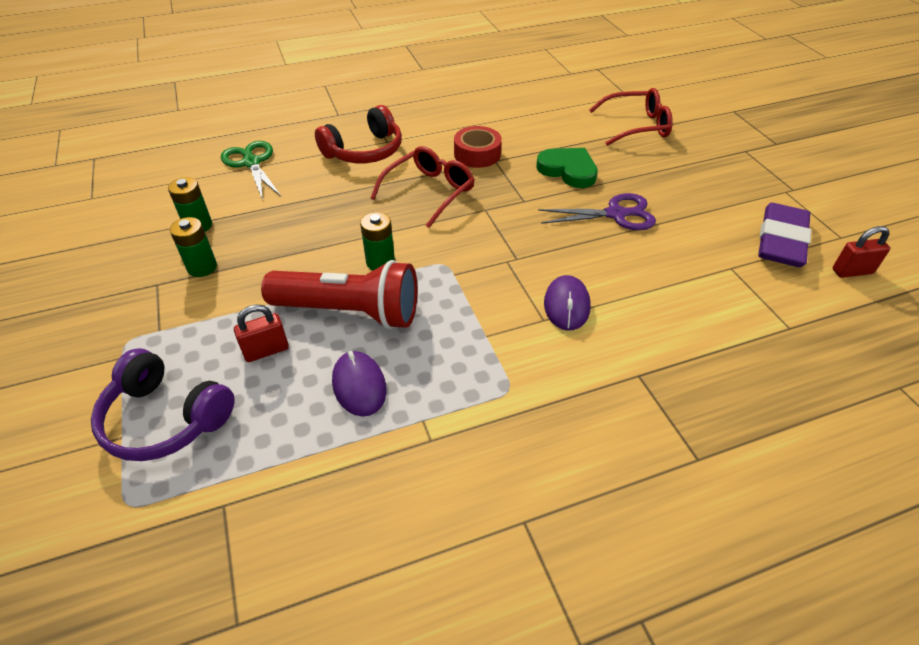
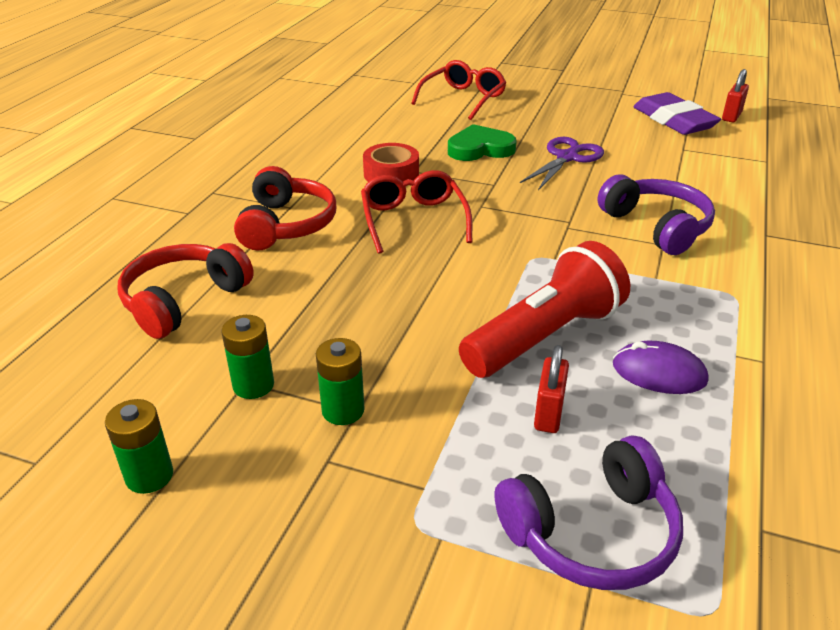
camera: 50 degrees left, 10 degrees down
green scissors [221,141,281,200] -> red headphones [118,243,254,339]
green battery [360,212,395,270] -> green battery moved to [105,399,173,494]
purple mouse [544,275,591,331] -> purple headphones [597,174,715,255]

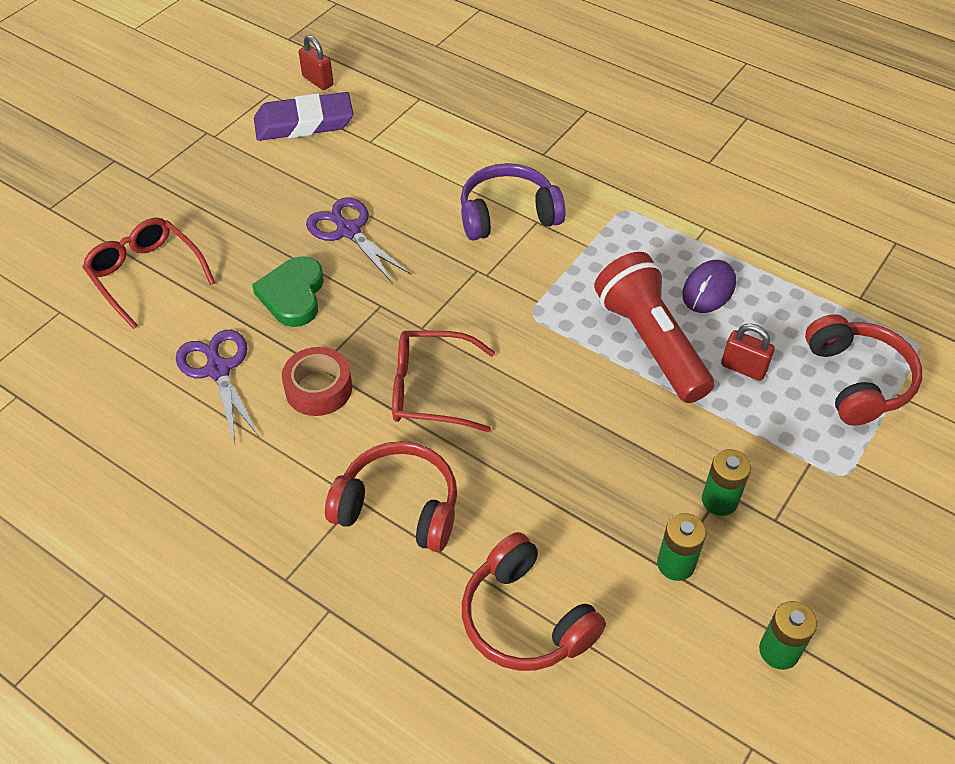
camera: 75 degrees left, 15 degrees up
purple headphones [495,435,683,590] -> red headphones [805,314,922,426]
none -> purple scissors [176,330,260,443]

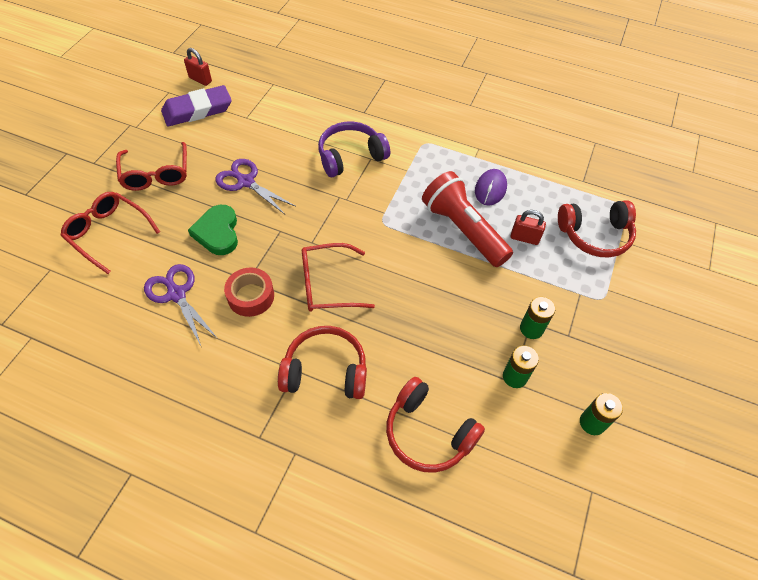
camera: 15 degrees left, 5 degrees up
red headphones [805,314,922,426] -> red headphones turned 105 degrees clockwise [558,200,636,258]
none -> red glasses [116,142,187,191]

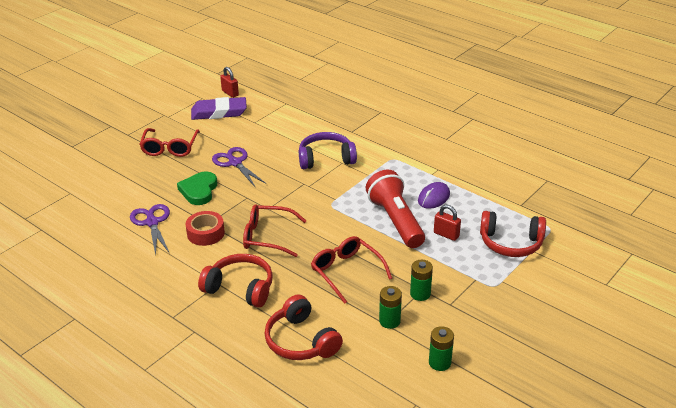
camera: 20 degrees right, 20 degrees down
red glasses [60,192,160,274] -> red glasses moved to [311,236,392,304]

